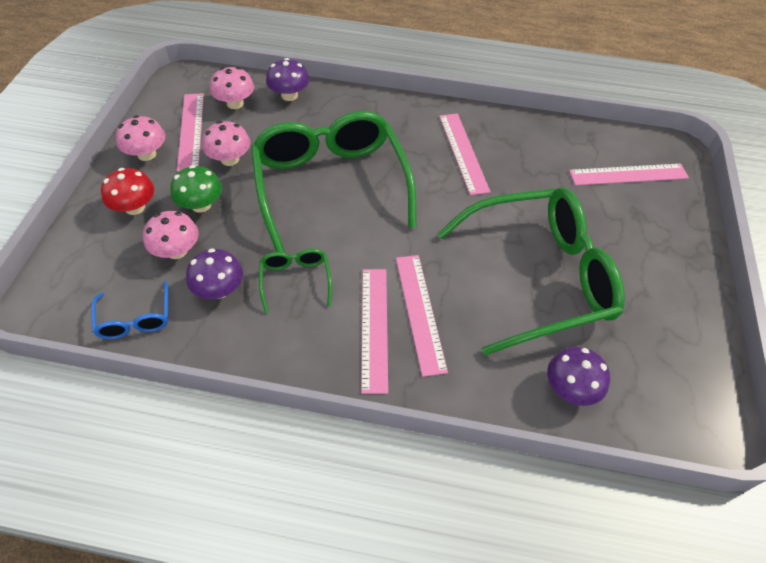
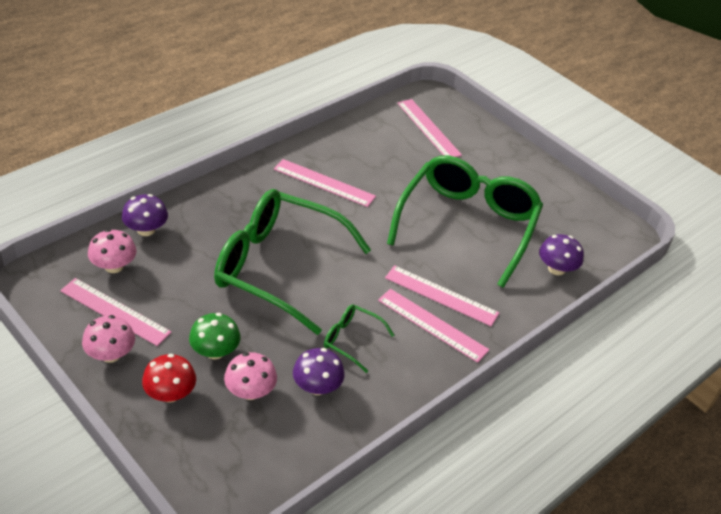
camera: 55 degrees left, 10 degrees down
blue glasses [91,281,168,339] -> none
pink mushroom [202,121,250,166] -> none
pink ruler [569,163,689,186] -> pink ruler turned 60 degrees counterclockwise [397,99,462,157]

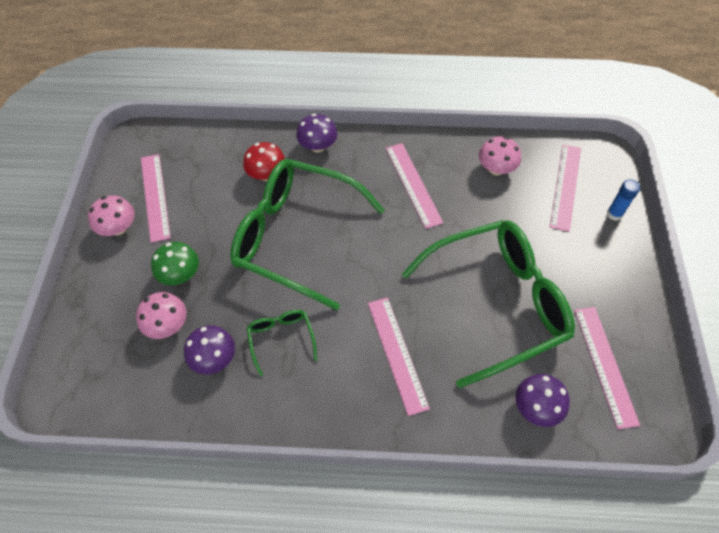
camera: 50 degrees right, 15 degrees up
pink mushroom [88,229,136,273] -> pink mushroom moved to [479,136,521,175]
purple mushroom [122,194,168,236] -> purple mushroom moved to [296,114,338,152]
red mushroom [142,354,196,403] -> red mushroom moved to [243,142,285,181]
green glasses [214,189,371,335] -> green glasses turned 45 degrees counterclockwise [230,159,385,311]
pink ruler [378,289,489,363] -> pink ruler moved to [574,307,640,429]
none -> blue glue stick [607,179,640,221]

